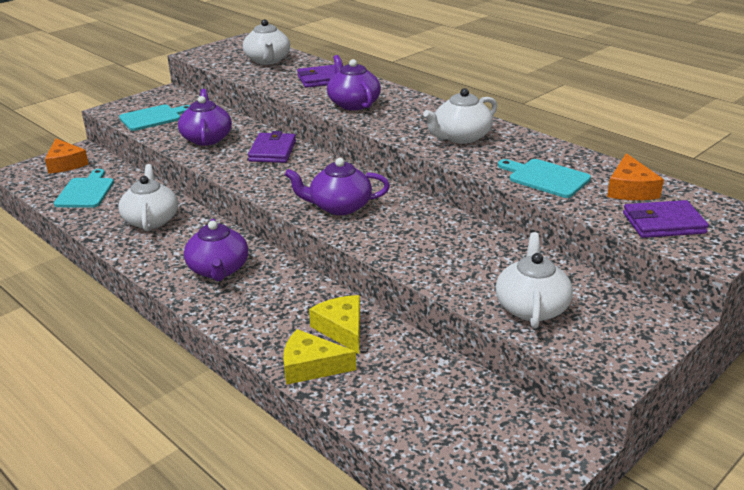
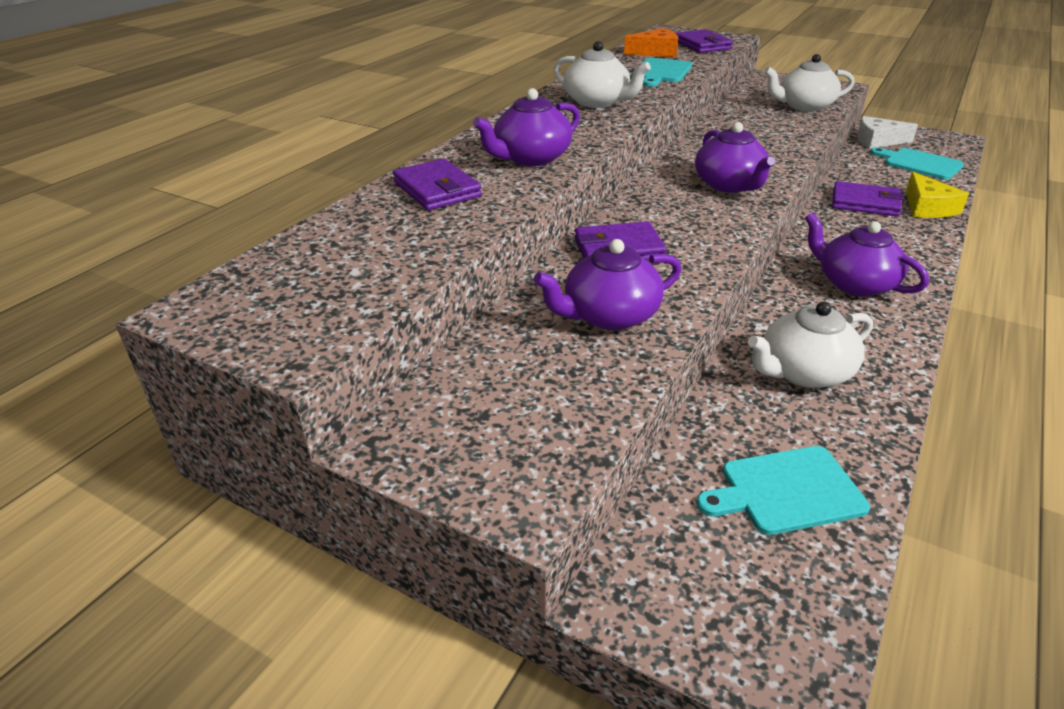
camera: 105 degrees left, 5 degrees up
orange cheese [45,138,89,174] -> none
turquoise cutting board [119,105,190,131] -> turquoise cutting board moved to [870,147,964,180]
purple teapot [184,219,248,281] -> purple teapot turned 105 degrees counterclockwise [805,213,929,297]
white teapot [243,19,290,65] -> none
yellow cheese [309,295,360,354] -> purple wallet [832,181,904,217]
none -> white cheese [857,116,918,149]

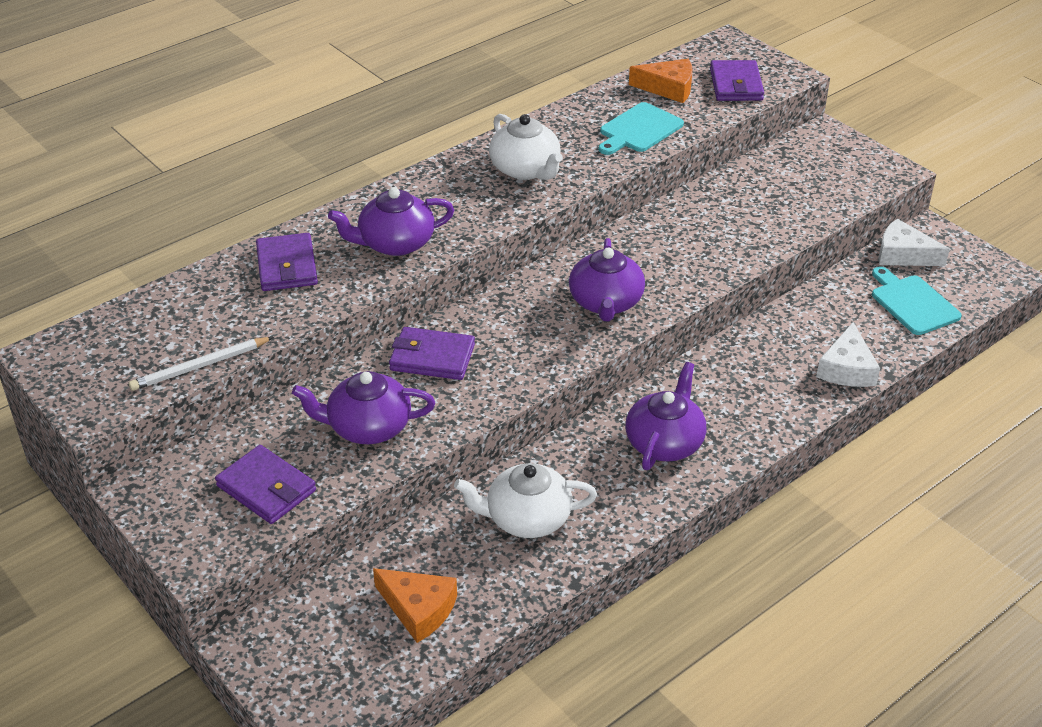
camera: 20 degrees right, 5 degrees up
turquoise cutting board [697,446,870,535] -> orange cheese [373,568,457,643]
white teapot [764,54,855,112] -> none
purple teapot [805,213,929,297] -> purple teapot turned 45 degrees clockwise [626,362,707,470]
purple wallet [832,181,904,217] -> purple wallet moved to [215,445,316,524]
yellow cheese [906,172,969,218] -> white cheese [816,322,880,387]
none -> white pencil [129,337,273,391]

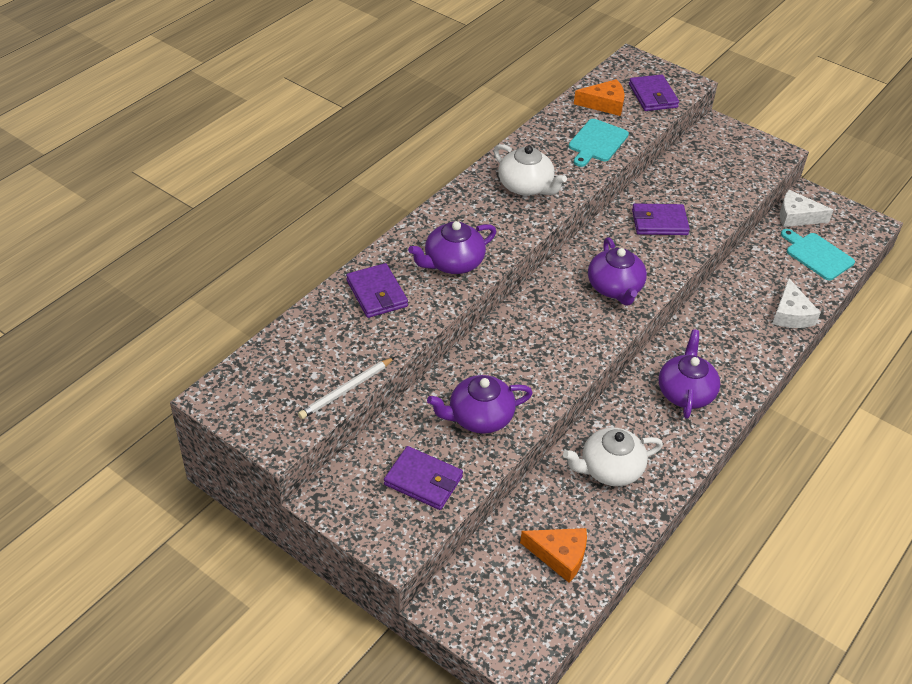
camera: 15 degrees left, 5 degrees up
purple wallet [389,327,475,380] -> purple wallet moved to [632,204,690,235]

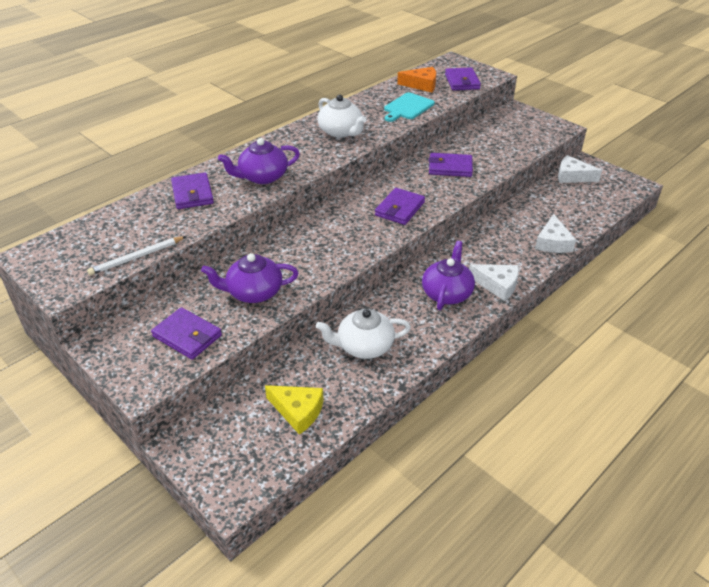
camera: 10 degrees right, 5 degrees down
orange cheese [520,528,587,583] -> yellow cheese [265,385,324,435]
purple teapot [588,237,647,306] -> purple wallet [375,188,425,225]
turquoise cutting board [781,229,855,280] -> none
none -> white cheese [469,264,519,301]

